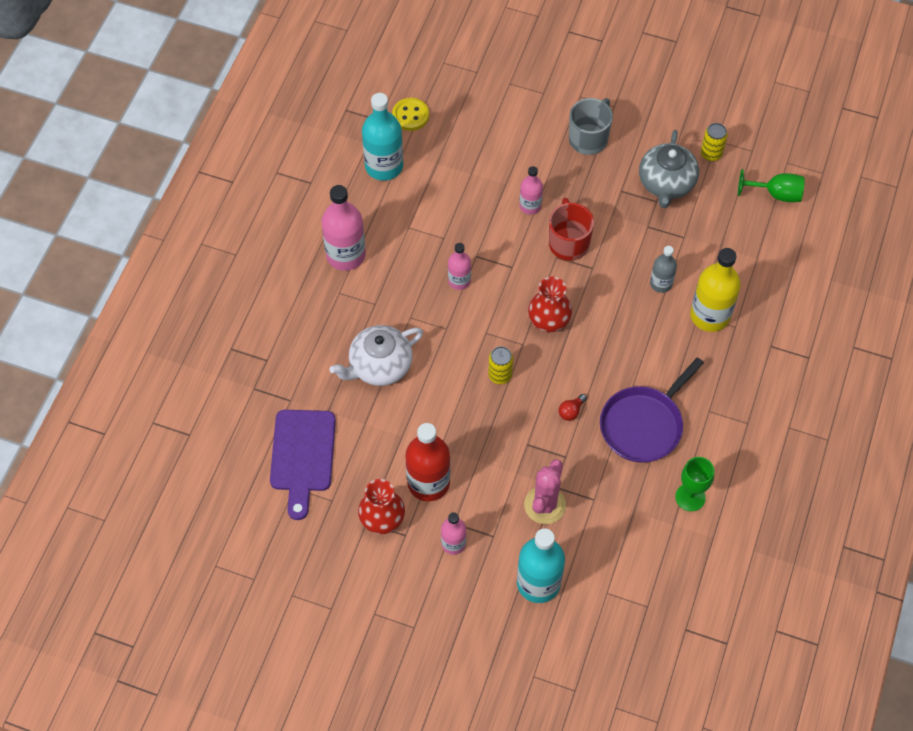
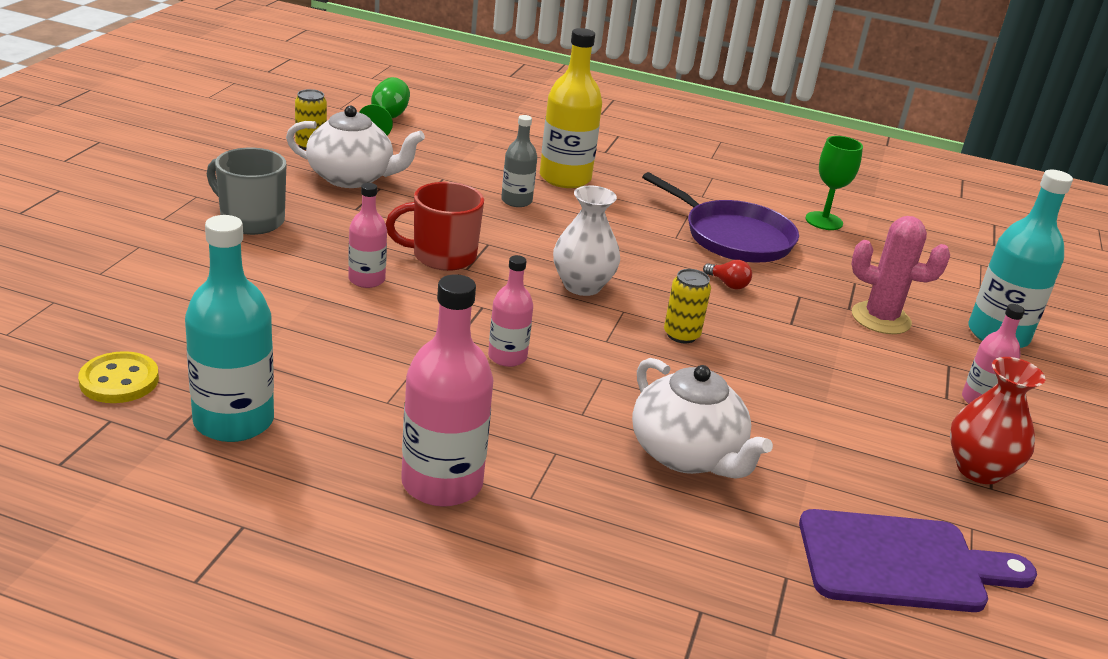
camera: 95 degrees left, 30 degrees down
red bottle [406,423,450,501] -> none
red vase [528,277,572,332] -> white vase [553,186,620,296]
grey teapot [639,130,699,208] -> white teapot [286,106,425,188]

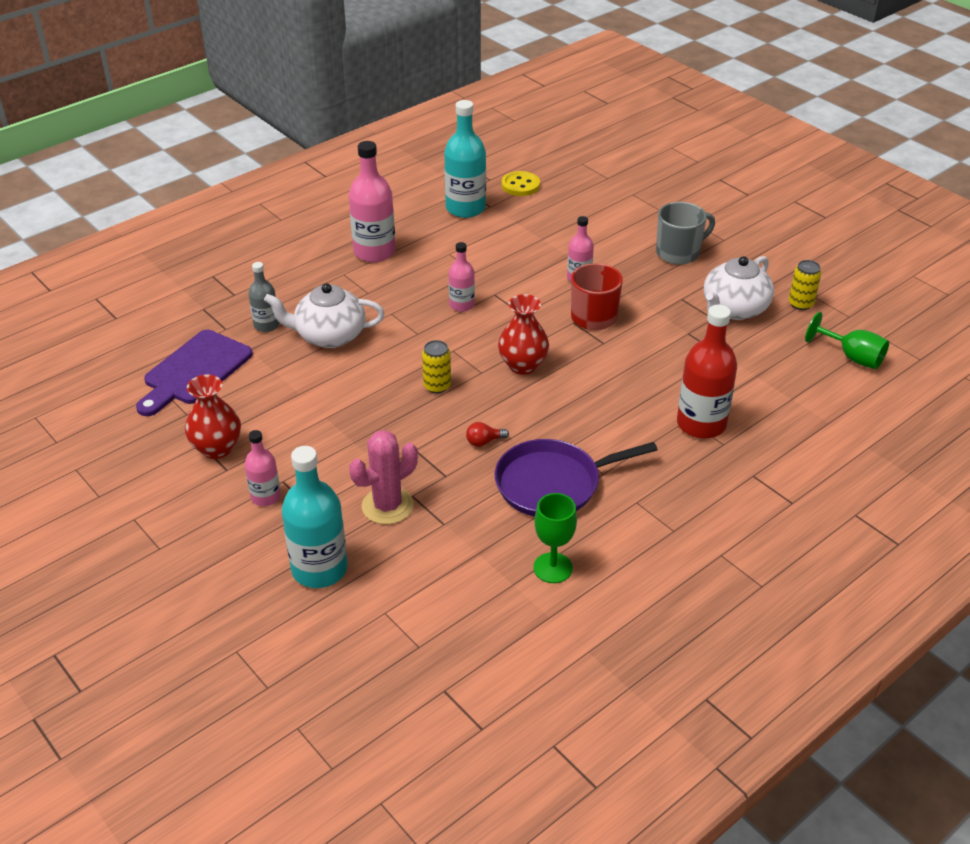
camera: 125 degrees right, 10 degrees up
grey bottle [501,115,537,207] -> grey bottle moved to [248,262,279,332]
yellow bottle [540,28,602,188] -> red bottle [677,305,737,439]
white vase [553,186,620,296] -> red vase [498,294,549,375]

